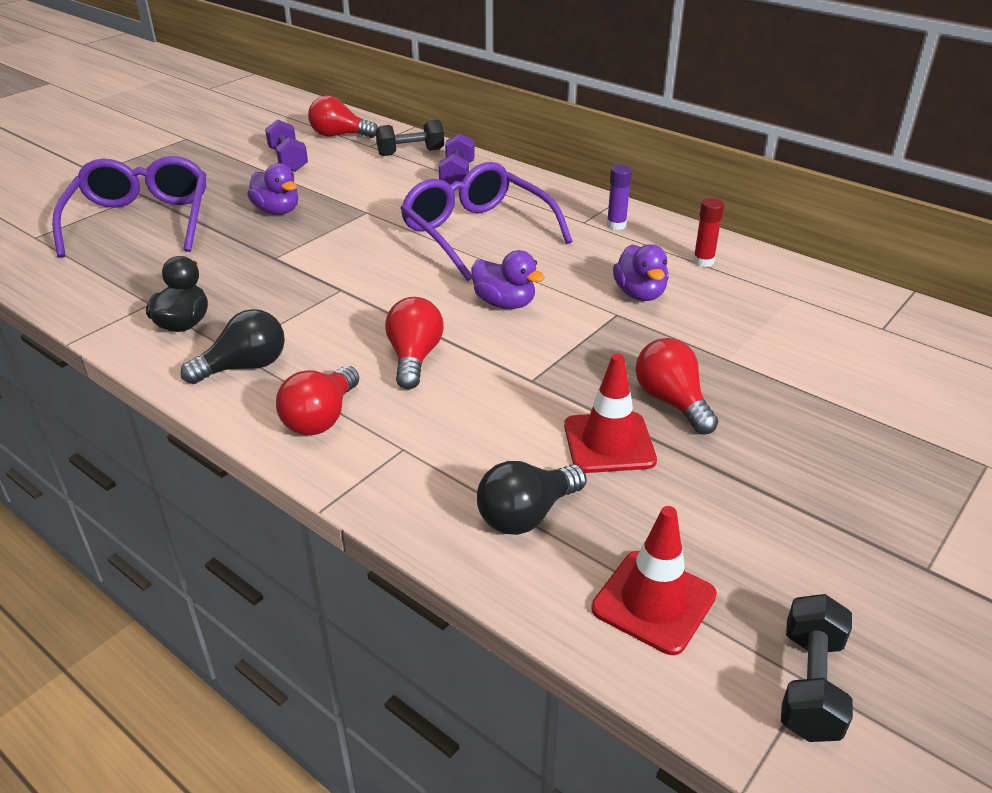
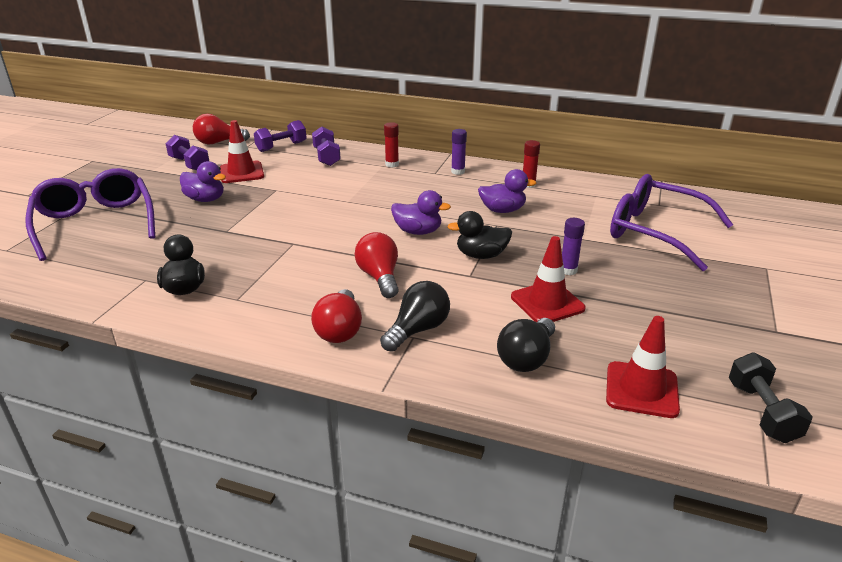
camera: 20 degrees left, 5 degrees down
black light bulb [180,309,285,384] -> black light bulb moved to [380,281,450,352]
black dumbbell [376,120,444,156] -> purple dumbbell [254,120,307,152]
purple glasses [400,162,573,281] -> purple glasses moved to [610,174,733,271]
purple duck [613,244,669,301] -> purple duck turned 60 degrees counterclockwise [478,169,537,213]
red light bulb [636,338,718,434] -> purple glue stick [562,218,585,275]
none -> red traffic cone [220,120,264,183]
none -> red glue stick [384,122,399,167]
none -> black duck [447,211,512,259]

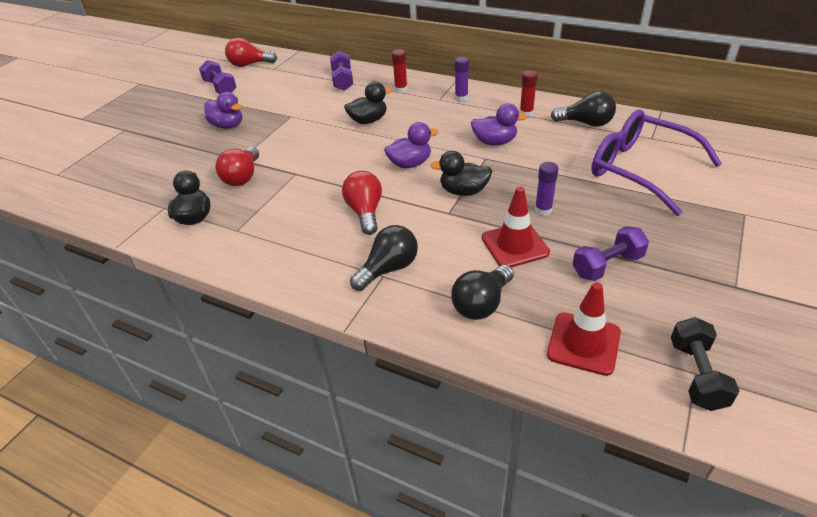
camera: 10 degrees right, 10 degrees up
purple glasses [25,168,155,261] -> none
red traffic cone [220,120,264,183] -> none
purple dumbbell [254,120,307,152] -> purple dumbbell moved to [572,226,649,281]
red light bulb [311,289,362,343] -> red light bulb moved to [215,147,259,186]
purple duck [391,190,451,235] -> purple duck turned 45 degrees counterclockwise [384,122,438,168]
none -> black duck [344,82,392,124]
none -> black light bulb [551,91,616,127]

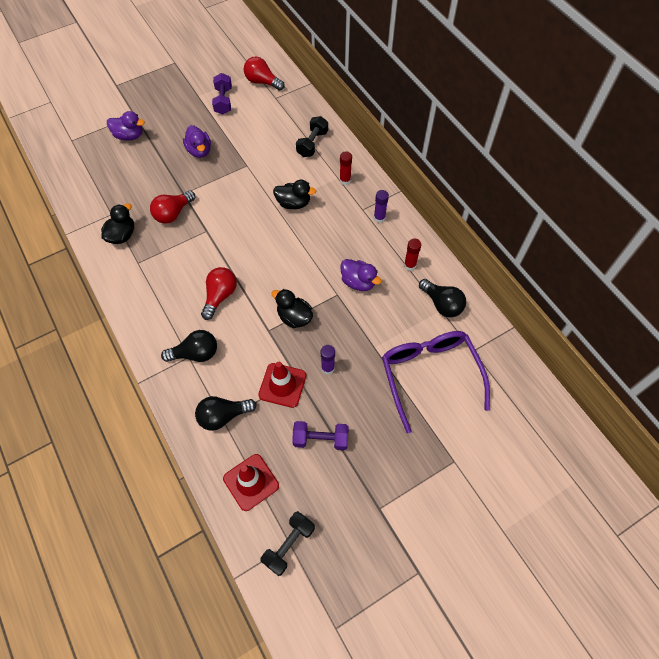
camera: 30 degrees right, 20 degrees up
purple dumbbell [330,51,353,91] -> black dumbbell [296,116,328,157]
purple duck [384,122,438,168] -> purple duck moved to [107,111,145,141]

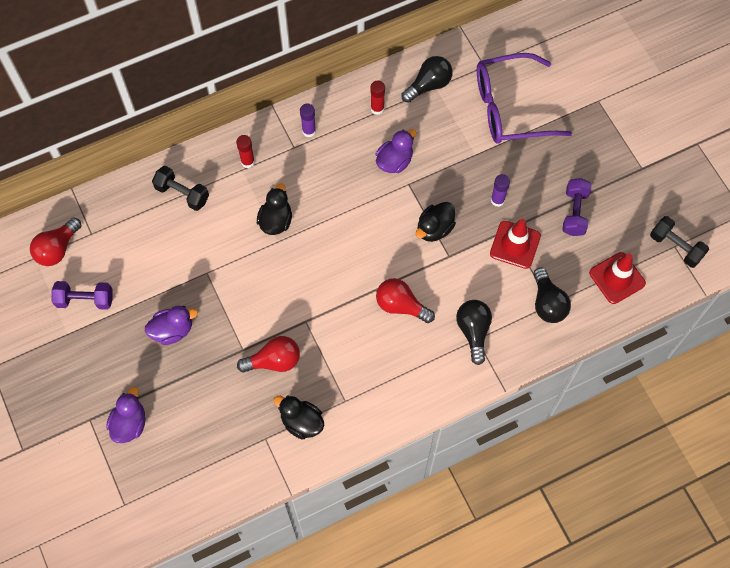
camera: 85 degrees left, 5 degrees up
red light bulb [150,190,195,224] -> red light bulb turned 60 degrees counterclockwise [237,336,300,373]

